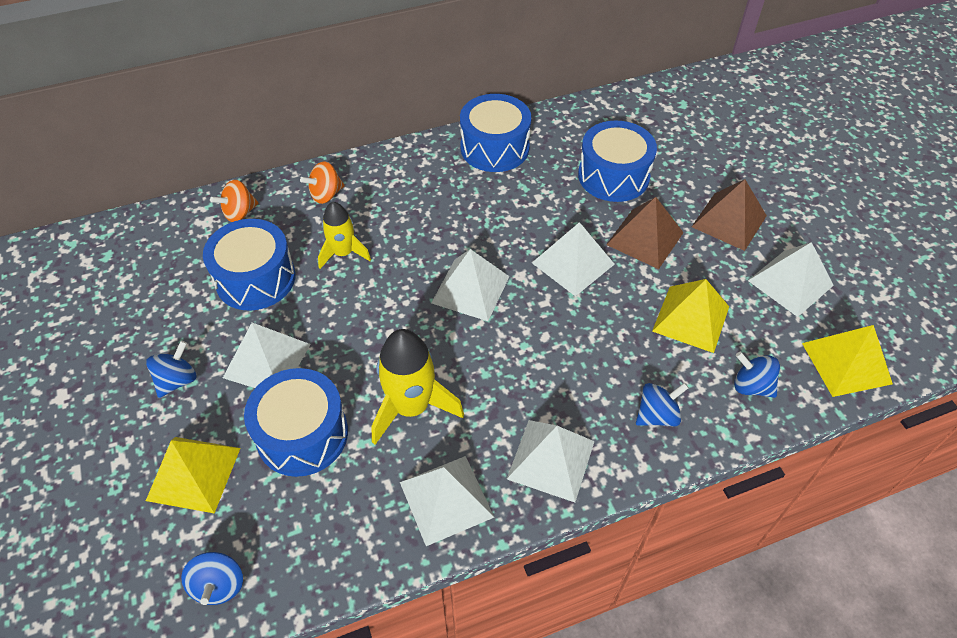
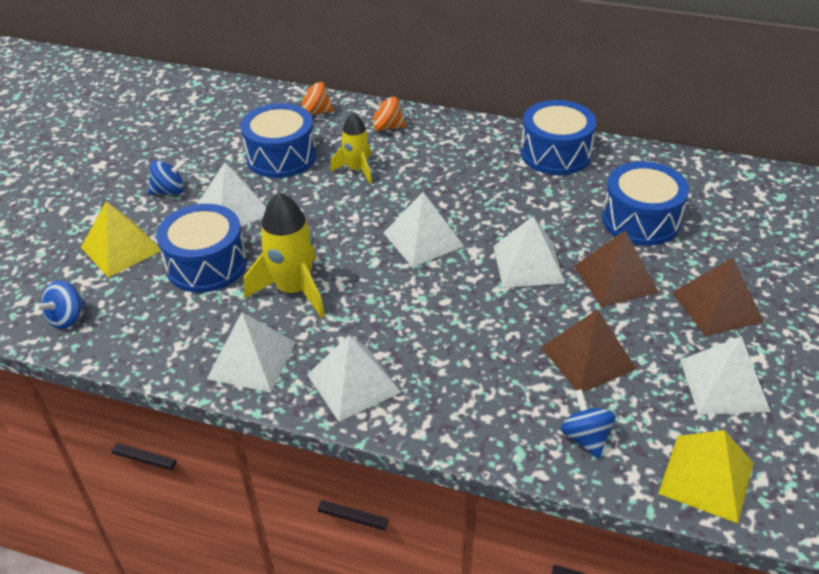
camera: 40 degrees right, 10 degrees down
blue spinning top [636,383,689,426] -> none
yellow pyramid [652,279,729,353] -> brown pyramid [541,309,637,392]

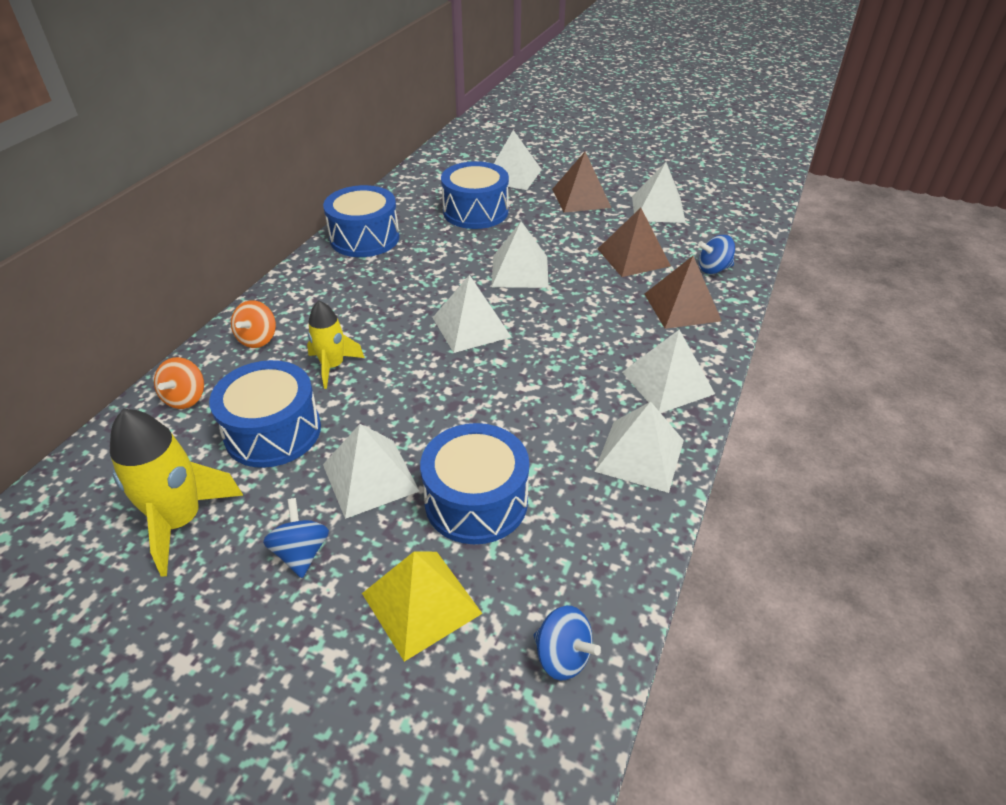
camera: 85 degrees left, 0 degrees up
yellow rocket [244,192,325,318] -> yellow rocket moved to [110,409,244,577]
brown pyramid [574,230,659,307] -> brown pyramid moved to [645,256,722,329]
yellow pyramid [658,430,753,523] -> none
none -> white pyramid [494,130,542,190]

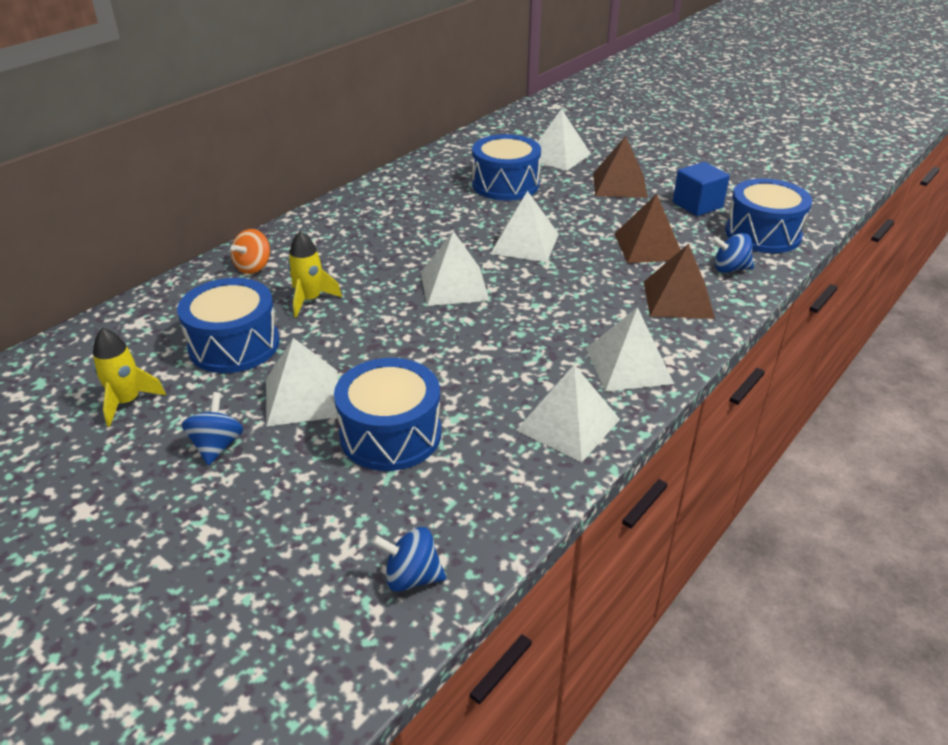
camera: 15 degrees right, 5 degrees down
yellow rocket [110,409,244,577] -> yellow rocket [93,328,166,427], size x0.63
orange spinning top [154,357,204,409] -> none
blue drum [323,185,400,257] -> blue drum moved to [725,178,812,253]
yellow pyramid [362,551,483,662] -> none
blue spinning top [533,606,601,680] -> blue spinning top turned 135 degrees clockwise [372,527,446,592]
white pyramid [632,162,686,223] -> blue cube [673,162,730,216]

